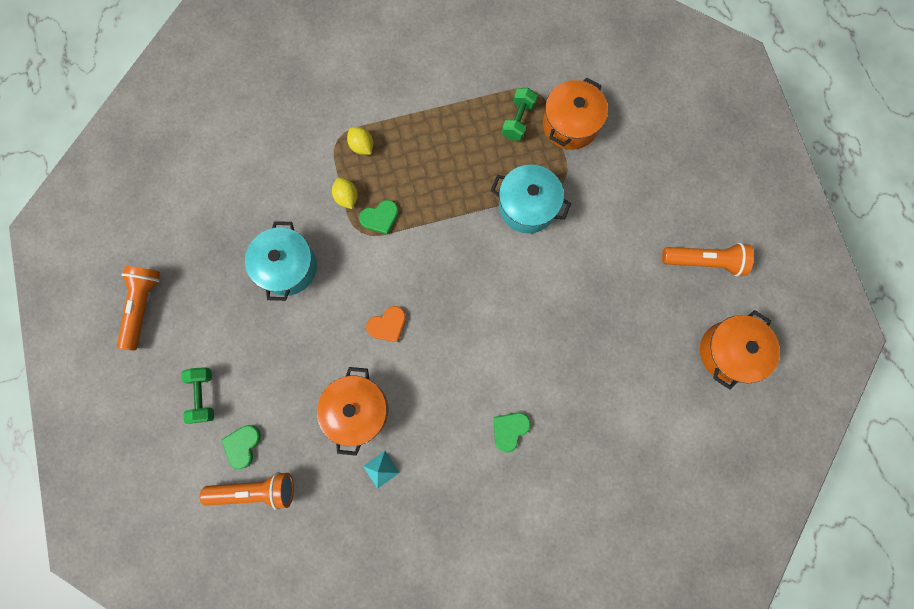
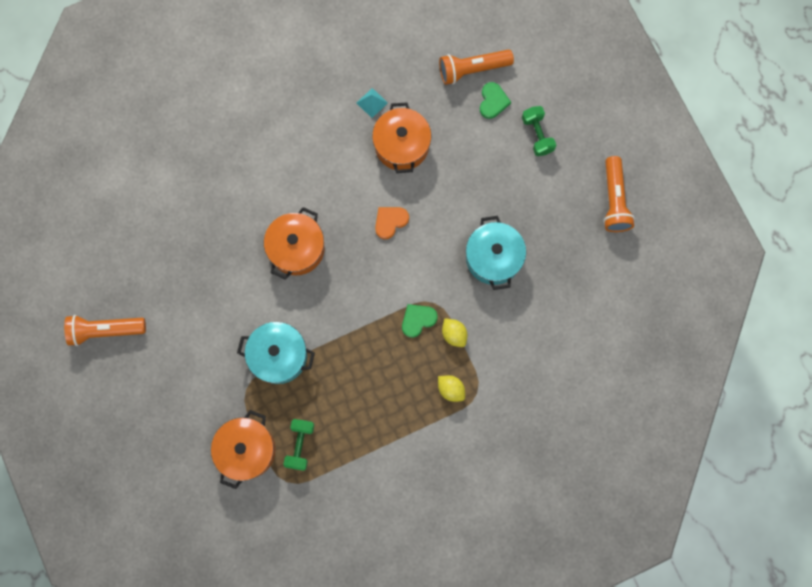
camera: 170 degrees right, 0 degrees up
green heart [494,413,531,453] -> none
orange pot [700,310,780,390] -> orange pot moved to [264,207,325,280]

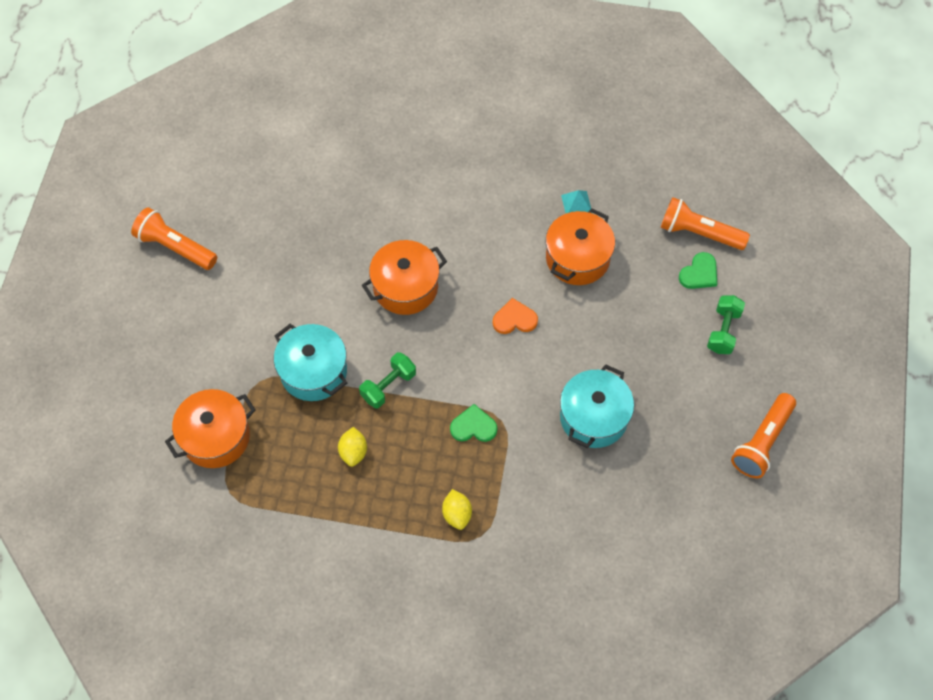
camera: 35 degrees right, 15 degrees down
green dumbbell [283,419,314,471] -> green dumbbell moved to [359,352,416,408]
yellow lemon [442,318,467,347] -> yellow lemon moved to [338,427,367,467]

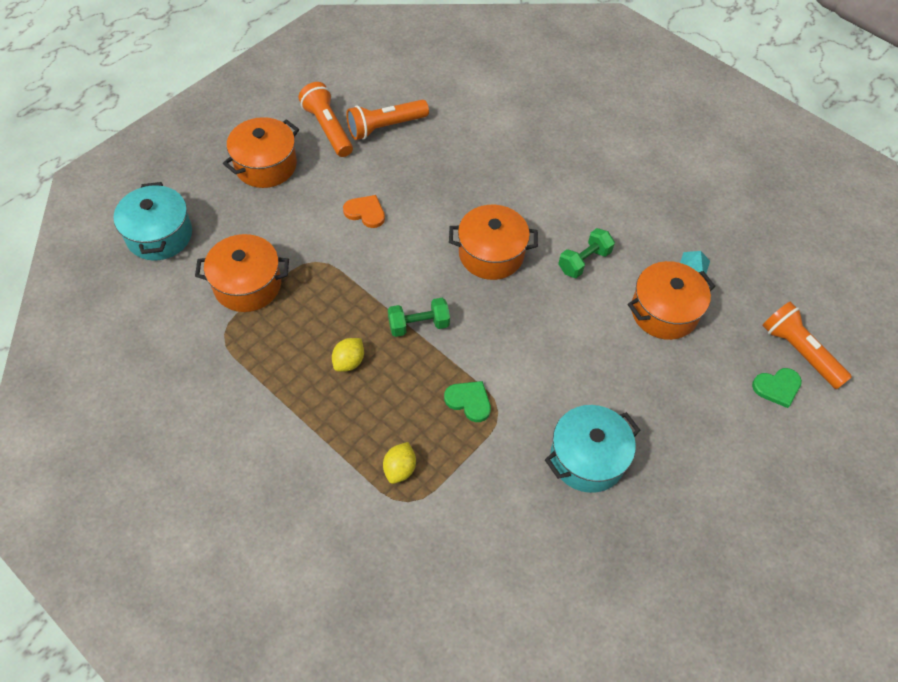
camera: 30 degrees right, 5 degrees down
turquoise pot [274,324,347,401] -> turquoise pot moved to [114,182,192,261]
orange heart [493,298,538,334] -> orange heart moved to [343,195,385,228]
green dumbbell [707,295,745,354] -> green dumbbell moved to [558,228,615,278]
orange flashlight [731,393,796,478] -> orange flashlight moved to [346,99,429,140]
none -> orange pot [223,117,299,188]

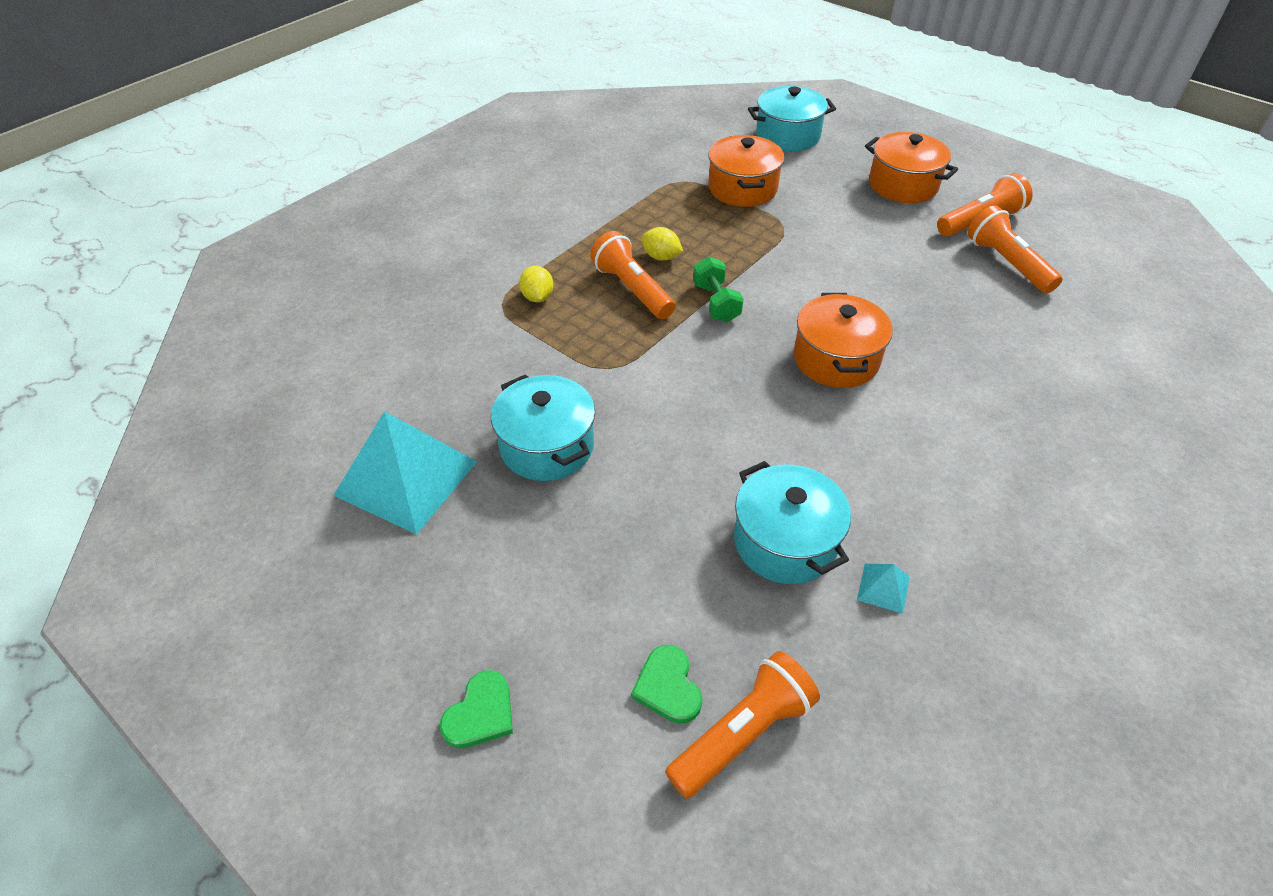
camera: 90 degrees right, 10 degrees down
orange heart [343,195,385,228] -> none
yellow lemon [383,442,416,484] -> yellow lemon turned 60 degrees clockwise [519,266,554,302]
green heart [444,381,491,422] -> green heart moved to [440,670,513,748]
green dumbbell [558,228,615,278] -> none
orange pot [628,261,715,340] -> turquoise pot [734,461,851,584]
none -> turquoise pyramid [333,411,477,535]
none -> orange flashlight [590,231,675,319]

